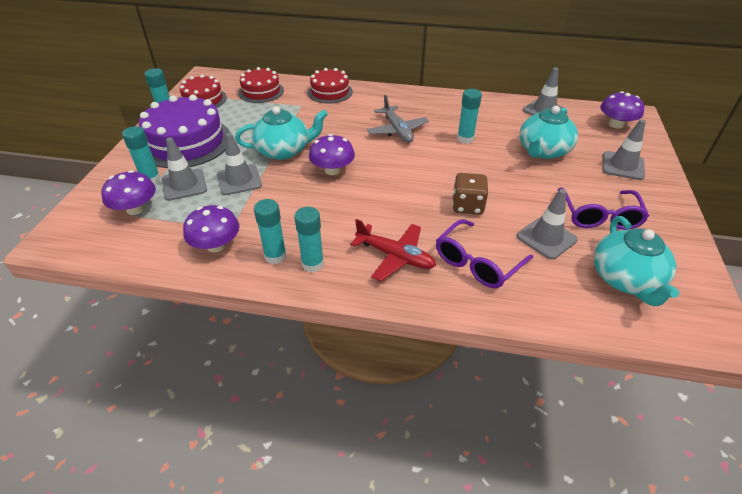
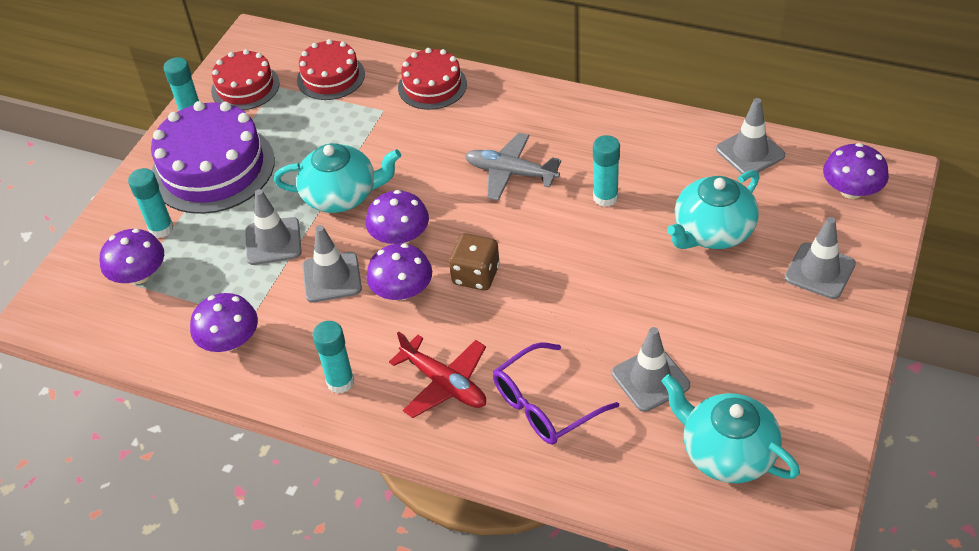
camera: 15 degrees right, 5 degrees up
grey traffic cone [162,138,207,201] -> grey traffic cone moved to [302,225,362,303]
turquoise glue stick [254,199,287,264] -> none
grey plane [367,95,429,143] -> grey plane turned 120 degrees clockwise [465,133,561,201]
brown dice [452,173,489,215] -> brown dice moved to [449,233,500,291]
purple glasses [558,188,649,230] -> none
turquoise teapot [594,216,679,306] -> turquoise teapot turned 120 degrees clockwise [662,374,800,483]
none -> purple mushroom [366,243,432,300]

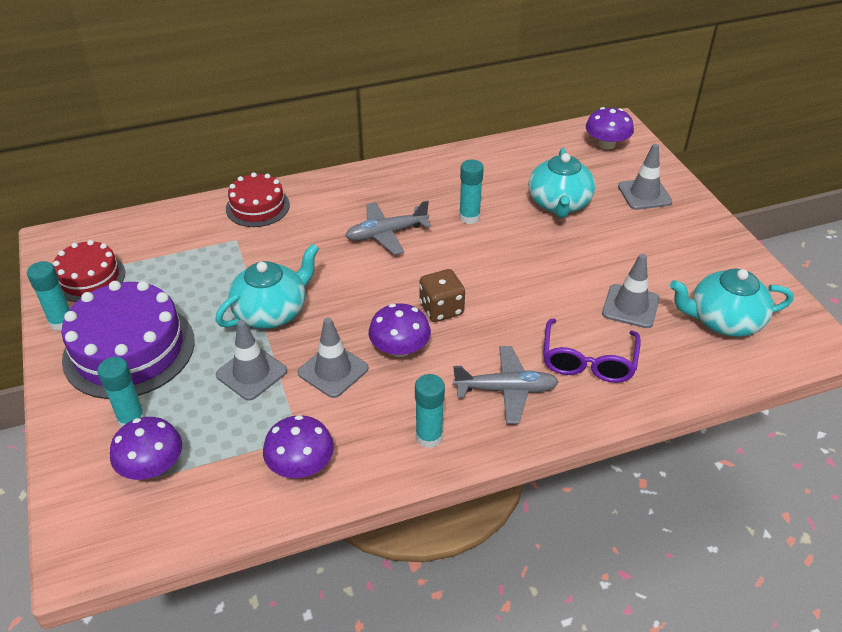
camera: 45 degrees left, 5 degrees down
red cake [297,39,365,100] -> none
purple mushroom [366,190,429,244] -> none
red plane [389,331,486,418] -> grey plane [453,346,559,424]
grey traffic cone [716,98,785,174] -> none

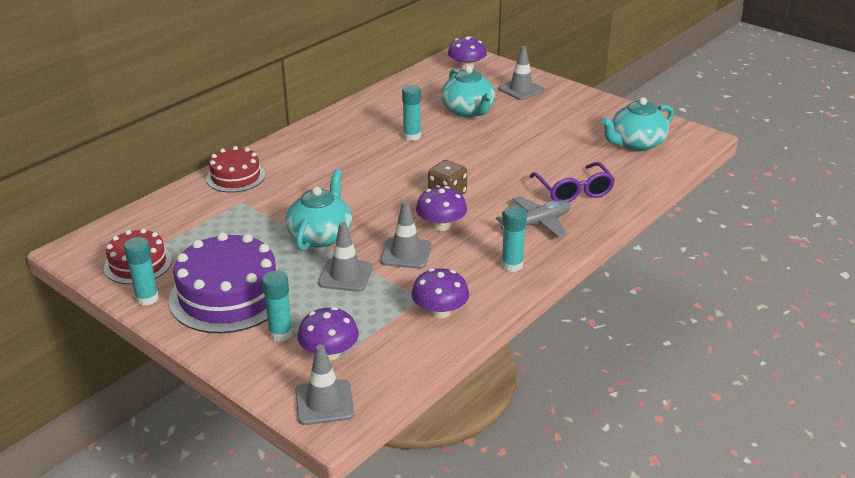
camera: 30 degrees left, 10 degrees down
grey plane [345,201,431,255] -> none
grey traffic cone [602,254,660,328] -> grey traffic cone moved to [295,344,354,425]

